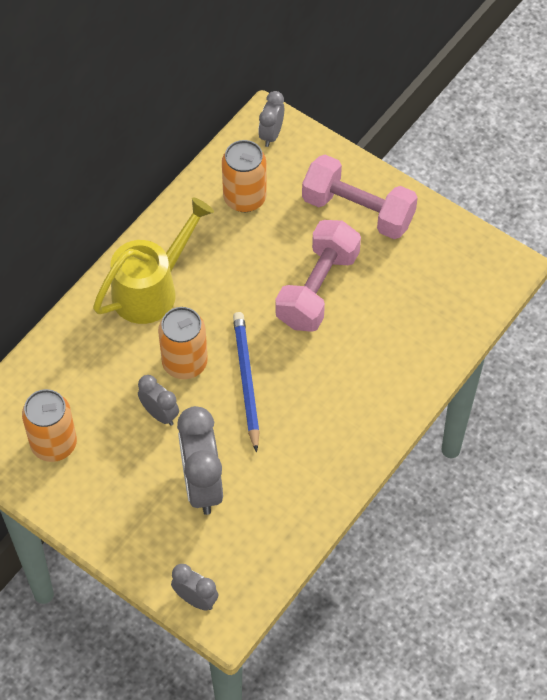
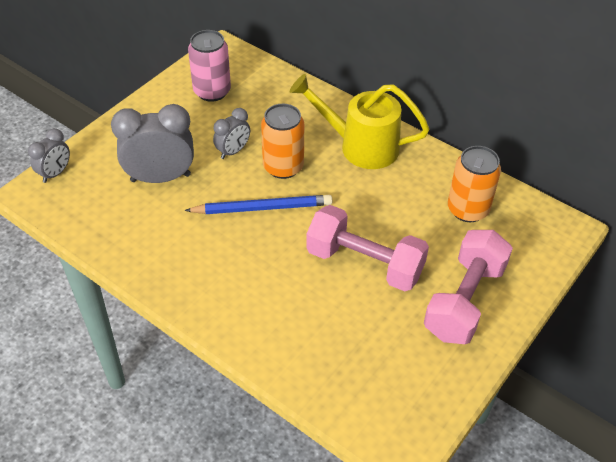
camera: 90 degrees right, 10 degrees down
orange can [22,389,77,462] -> pink can [188,30,231,102]
yellow watering can [93,197,214,324] -> yellow watering can turned 150 degrees clockwise [290,74,429,169]
grey clock [258,91,284,147] -> none

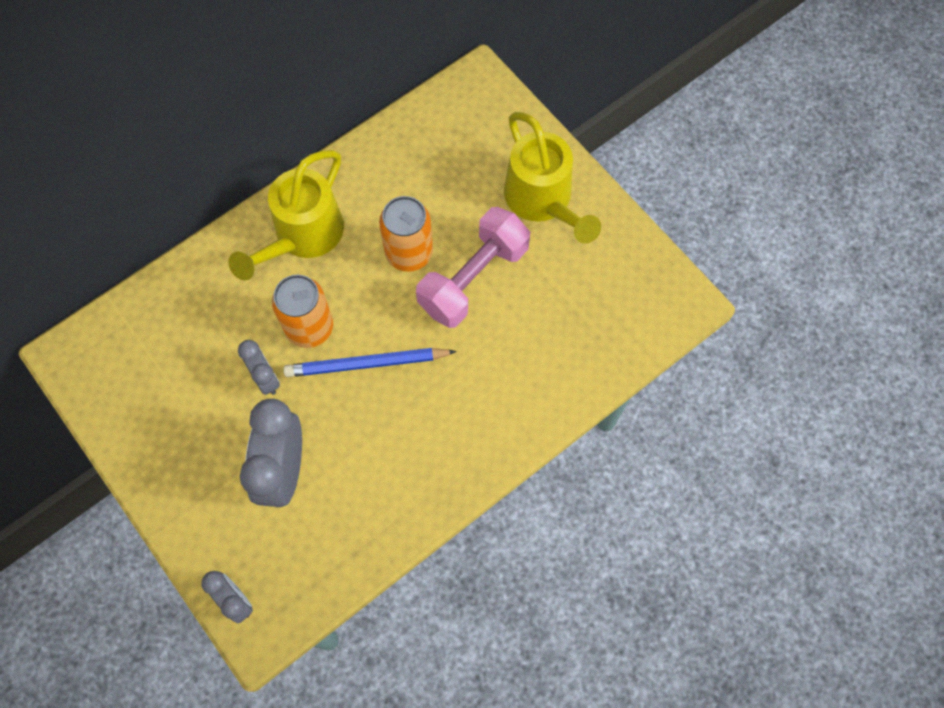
camera: 75 degrees left, 20 degrees up
blue pencil [184,195,332,214] -> blue pencil turned 105 degrees counterclockwise [283,348,457,377]
pink can [188,30,231,102] -> none
pink dumbbell [424,230,513,344] -> yellow watering can [504,112,601,244]
orange can [448,146,501,222] -> orange can moved to [379,196,433,272]

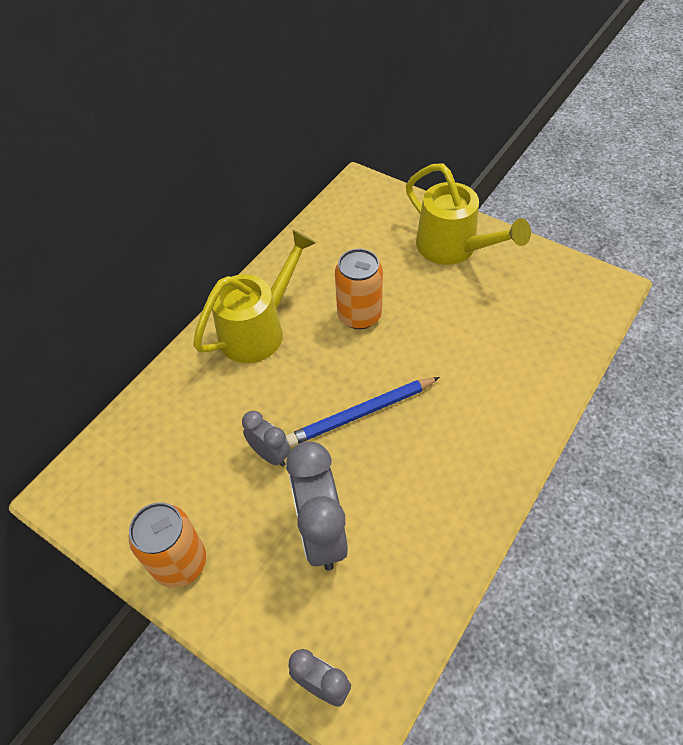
camera: 15 degrees left, 15 degrees down
yellow watering can [228,150,344,280] -> yellow watering can turned 150 degrees counterclockwise [193,230,316,363]
orange can [272,275,333,348] -> orange can moved to [129,502,206,588]
pink dumbbell [416,207,530,328] -> none

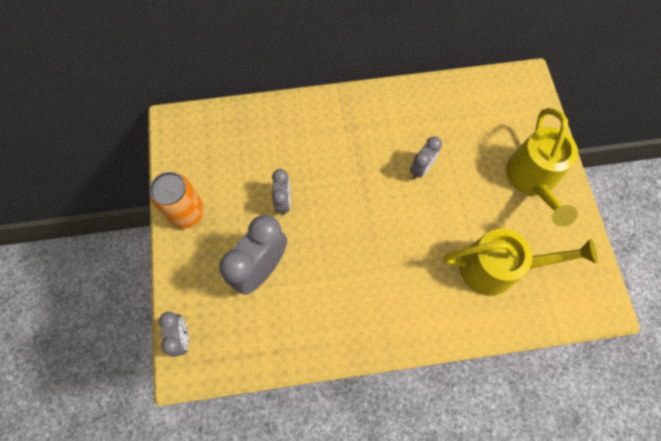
camera: 45 degrees right, 15 degrees up
yellow watering can [193,230,316,363] -> yellow watering can moved to [443,229,598,296]
blue pencil [286,377,440,446] -> none
orange can [335,249,383,329] -> grey clock [410,136,442,179]

